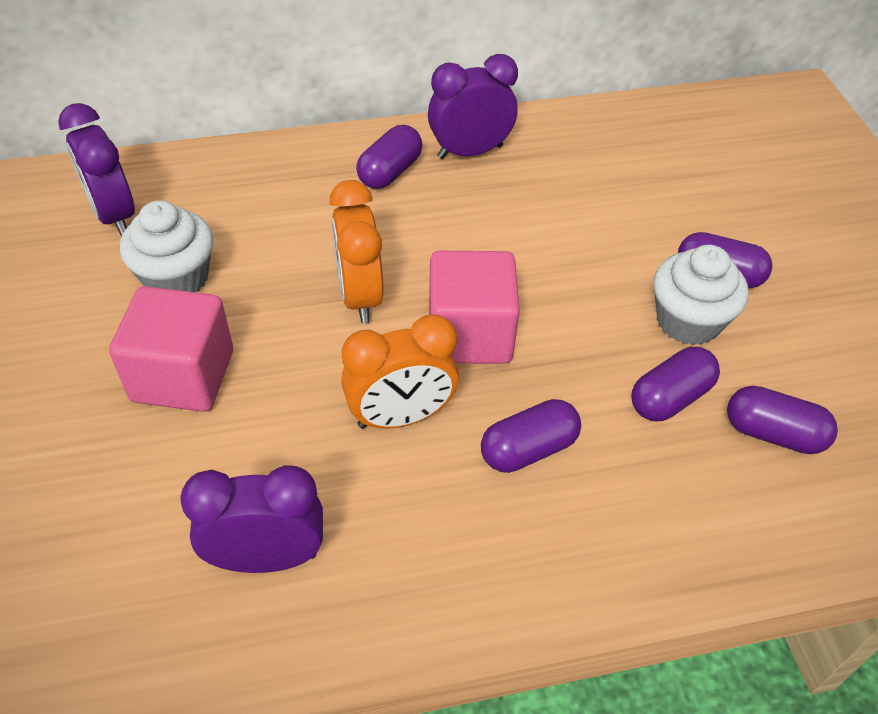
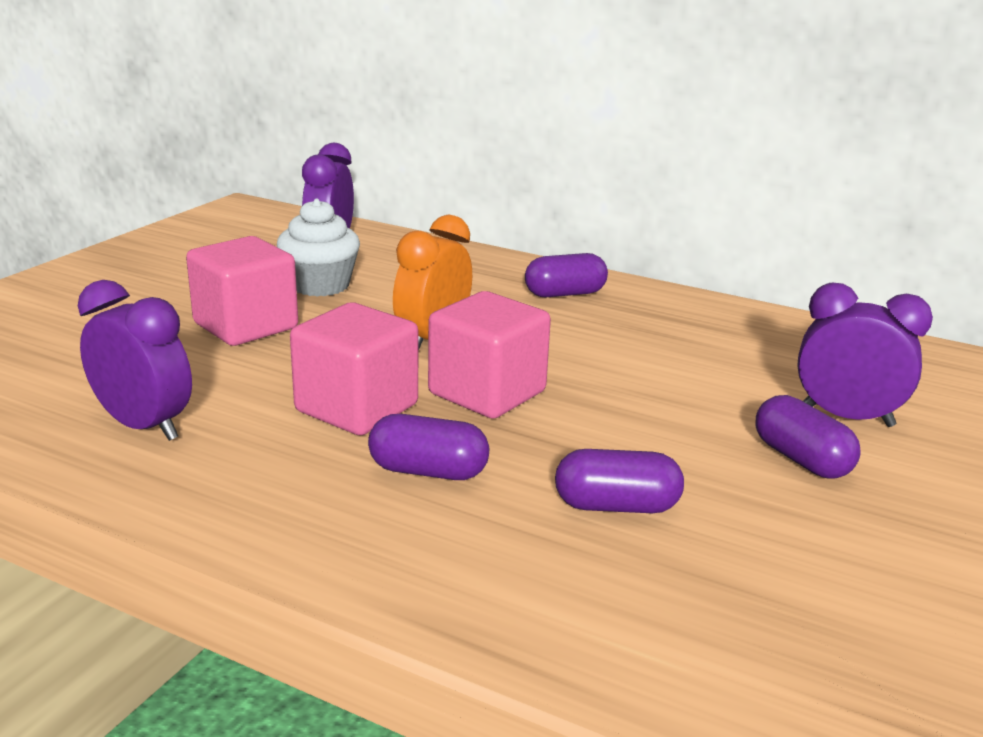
camera: 40 degrees right, 25 degrees down
orange clock [341,314,459,429] -> pink cube [290,303,418,435]
purple clock [428,54,518,159] -> purple clock moved to [797,282,933,427]
white cupcake [654,245,748,345] -> none
purple capsule [727,386,838,454] -> none

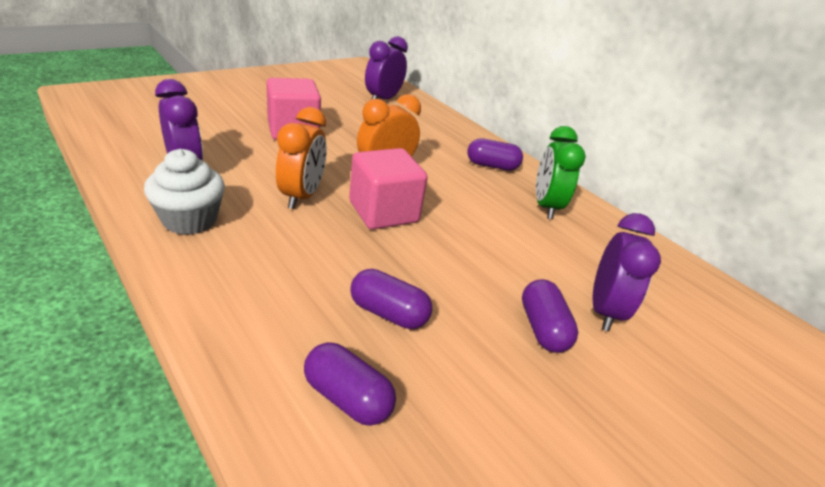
camera: 20 degrees right, 10 degrees up
white cupcake [277,199,360,296] -> white cupcake moved to [144,149,225,235]
pink cube [290,303,418,435] -> orange clock [276,107,327,209]
purple capsule [368,414,489,480] -> purple capsule moved to [304,342,396,426]
purple clock [797,282,933,427] -> purple clock turned 60 degrees clockwise [592,213,661,331]
none -> green clock [536,126,586,219]

